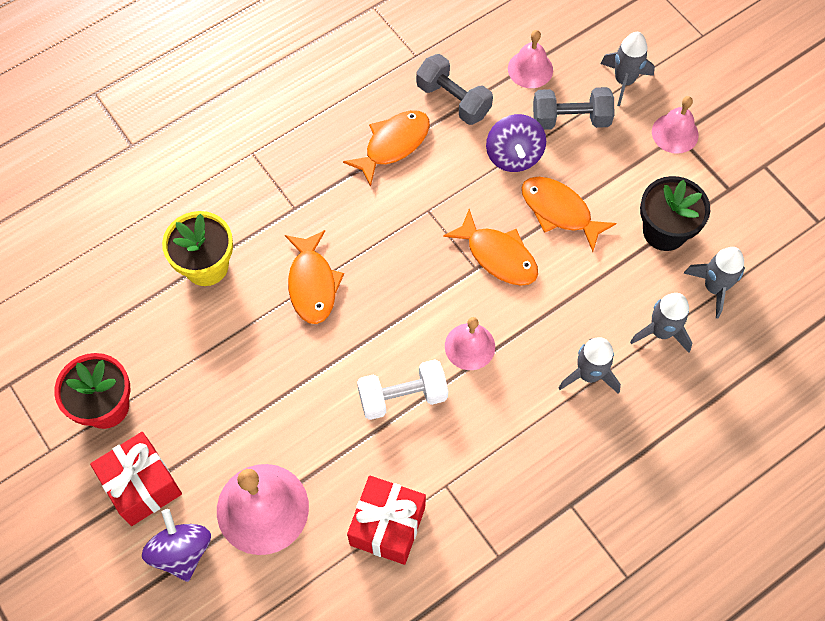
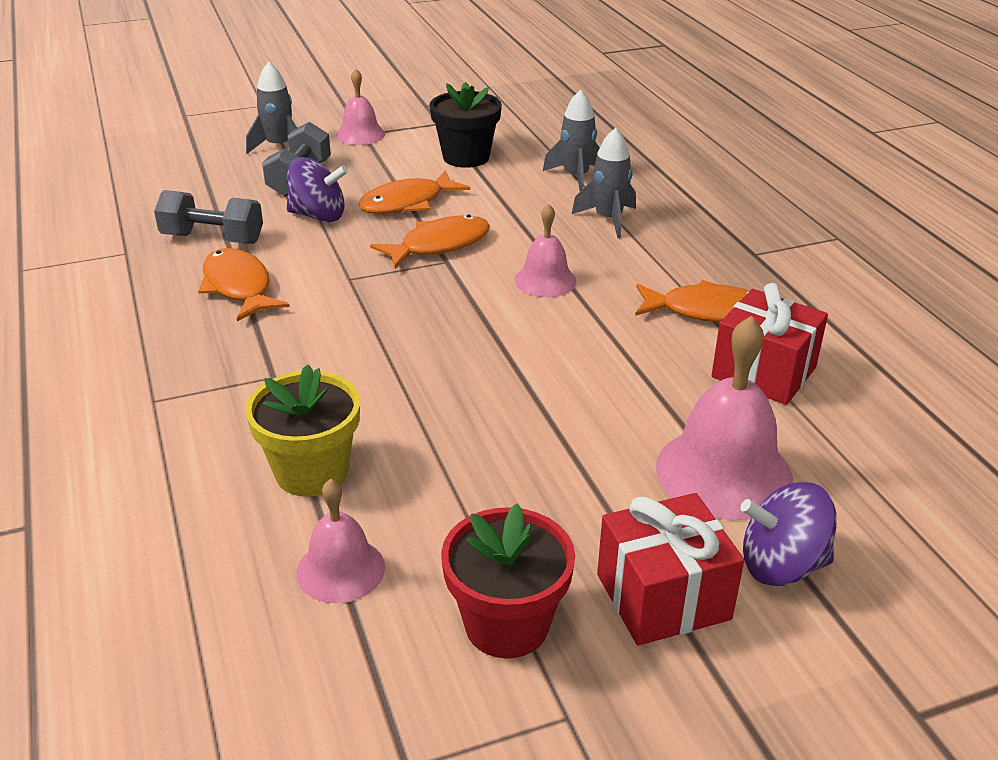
camera: 75 degrees left, 30 degrees down
orange fish [285,230,344,324] -> orange fish moved to [635,280,749,322]
white dumbbell [357,359,448,420] -> none
grey dumbbell [416,54,493,125] -> grey dumbbell turned 45 degrees clockwise [154,190,263,244]
pink bell [508,30,553,88] -> pink bell moved to [296,479,385,603]
grey rocket [684,247,745,319] -> none

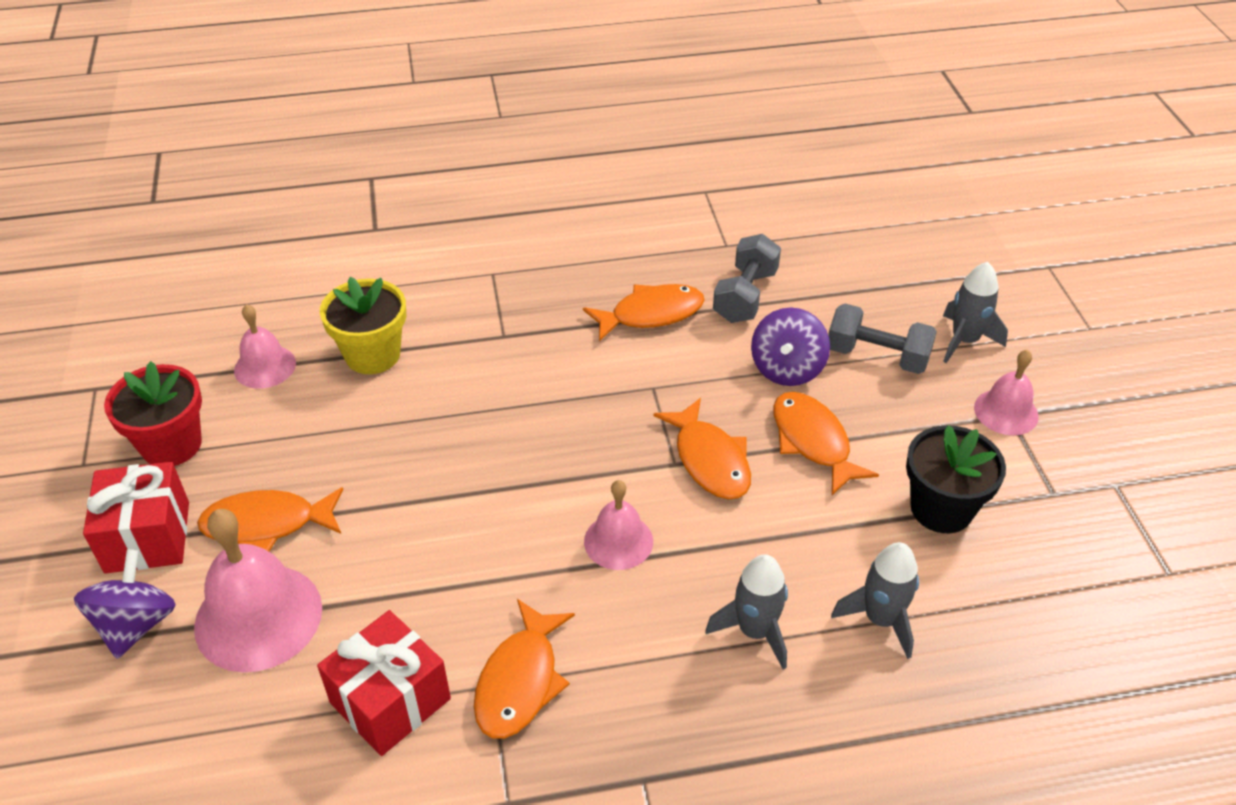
camera: 100 degrees right, 10 degrees up
none -> orange fish [197,487,343,551]

